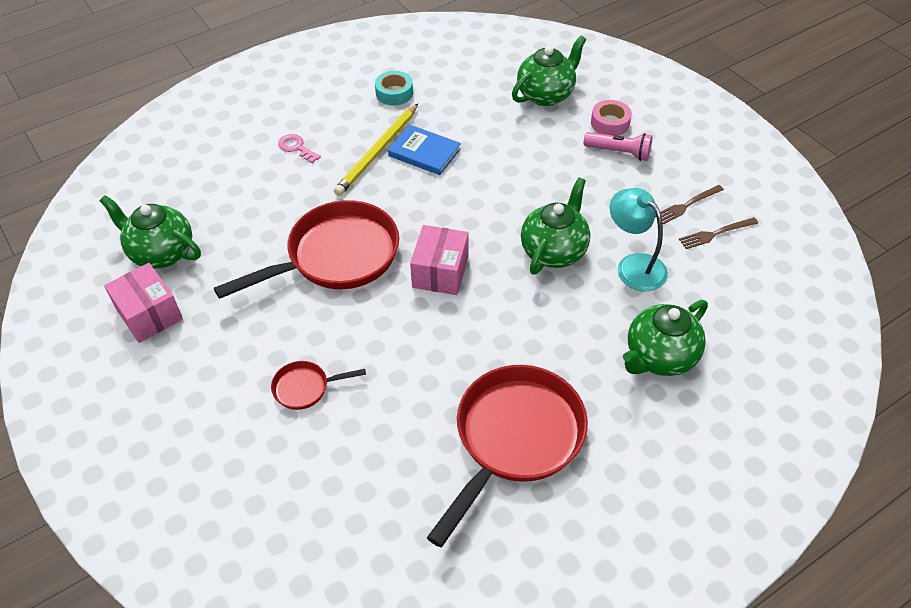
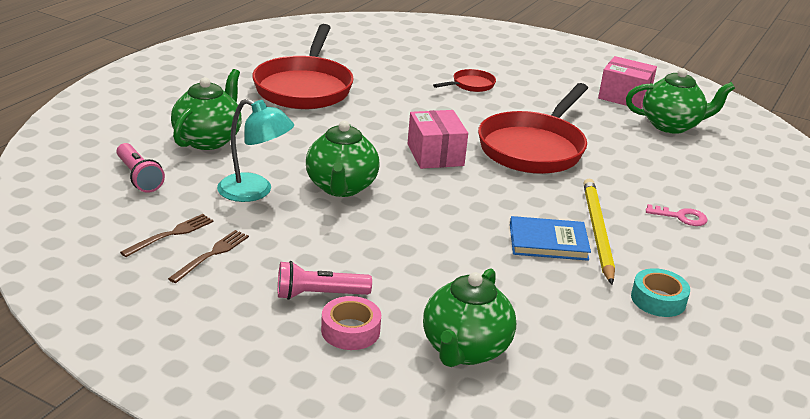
camera: 150 degrees right, 20 degrees down
none -> pink flashlight [117,143,165,193]

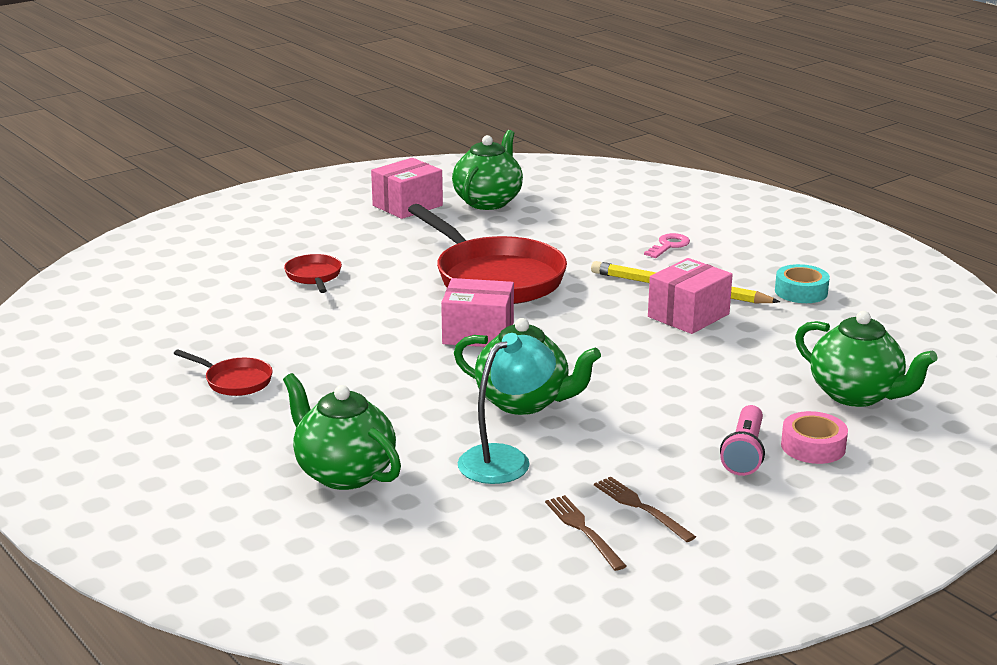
camera: 65 degrees left, 5 degrees down
pink flashlight [117,143,165,193] -> none
red pan [252,24,354,109] -> red pan [174,349,273,396], size x0.45
blue book [510,216,591,261] -> pink box [648,258,733,334]

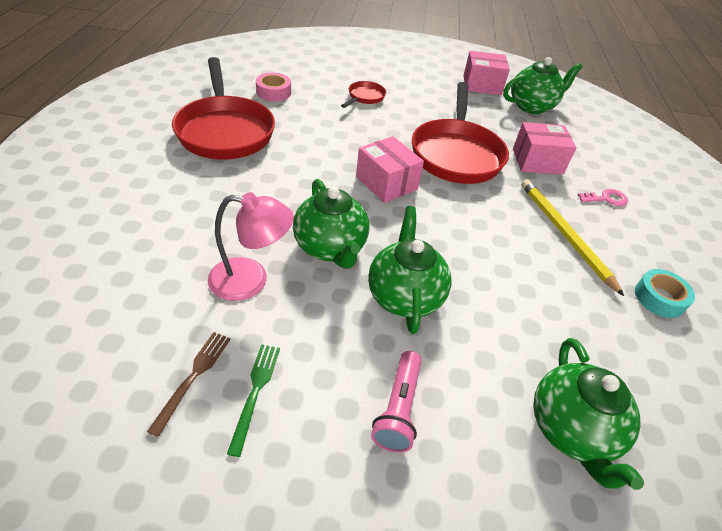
camera: 40 degrees right, 20 degrees up
red pan [174,349,273,396] -> red pan [172,57,275,160], size x2.24
green teapot [283,373,401,490] -> green teapot moved to [368,206,451,334]
turquoise lamp [458,333,556,484] -> pink lamp [208,192,294,301]
brown fork [594,477,696,542] -> green fork [227,344,280,457]
pink box [648,258,733,334] -> pink box moved to [513,122,577,175]
pink flashlight [720,405,765,476] -> pink flashlight turned 45 degrees counterclockwise [371,351,421,453]
pink tape [781,411,848,464] -> pink tape moved to [256,73,291,101]

